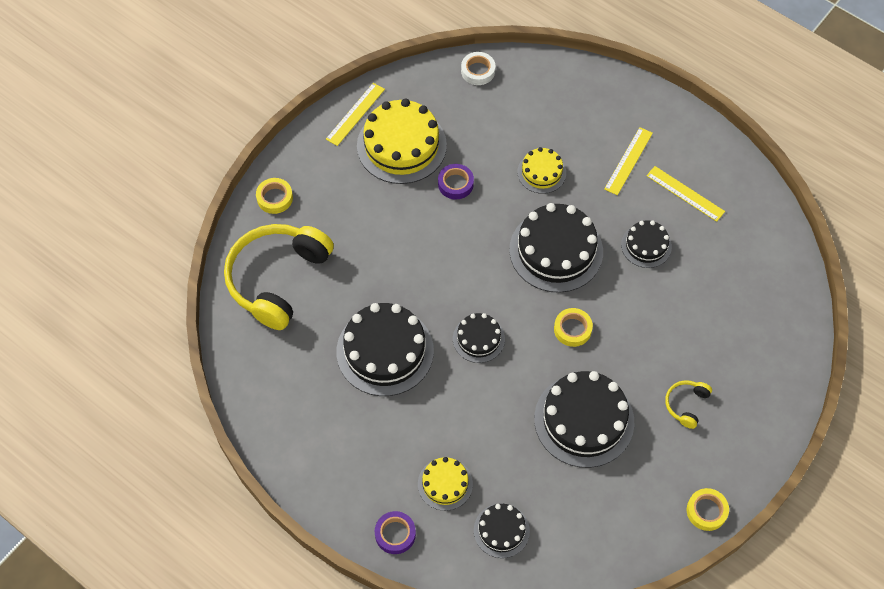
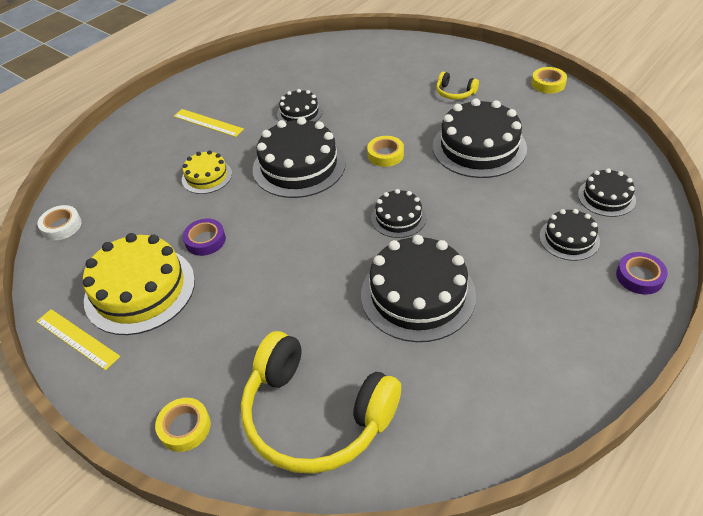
camera: 85 degrees left, 15 degrees down
yellow cake [418,457,473,511] -> black cake [539,209,600,261]
yellow ruler [646,166,725,222] -> none

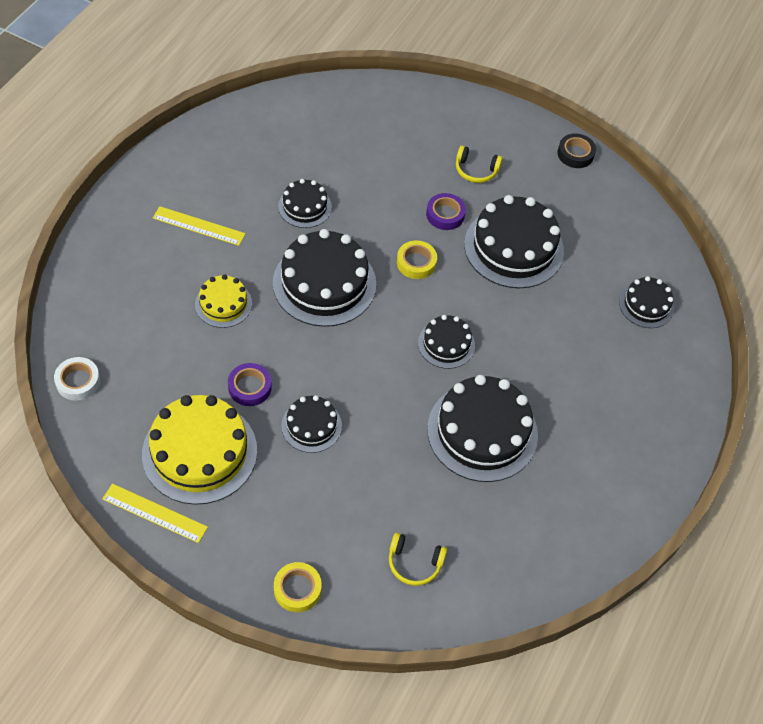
camera: 20 degrees left, 10 degrees up
yellow headphones [241,331,401,474] -> yellow headphones [389,533,447,586], size x0.42
yellow tape [531,67,567,94] -> black tape [557,133,596,168]
black cake [539,209,600,261] -> black cake moved to [281,395,342,453]
purple tape [616,252,668,295] -> purple tape moved to [426,193,466,230]

